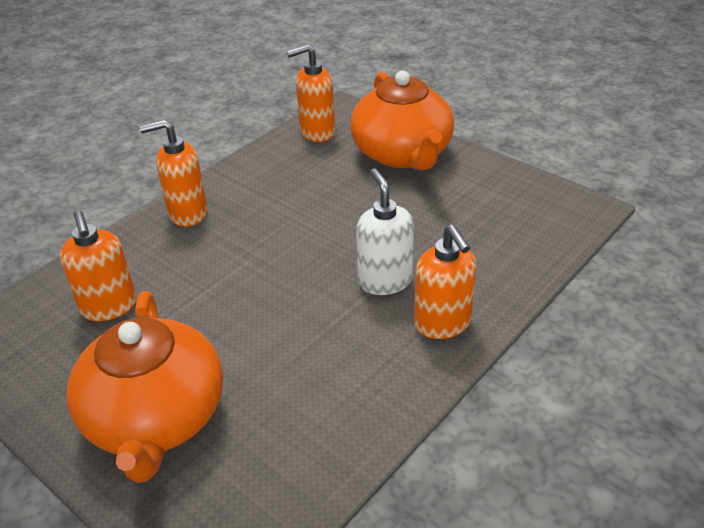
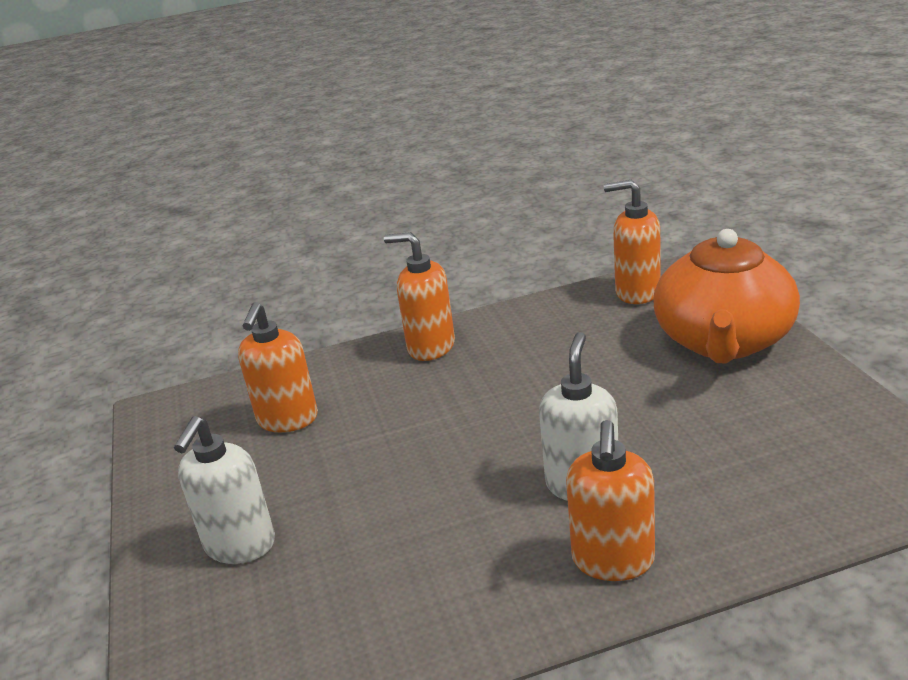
camera: 35 degrees right, 10 degrees down
orange teapot [67,291,223,483] -> white soap dispenser [174,416,275,564]

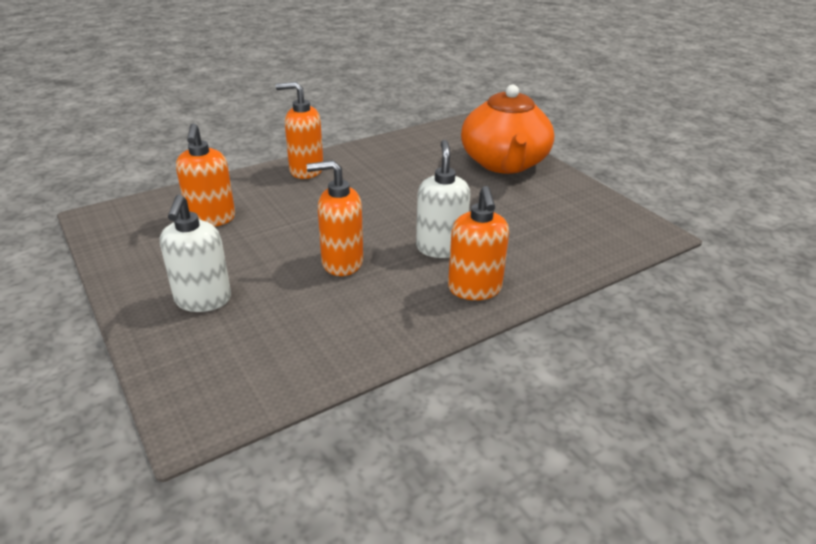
camera: 20 degrees left, 5 degrees up
orange soap dispenser [604,180,661,304] -> orange soap dispenser moved to [307,160,363,276]

